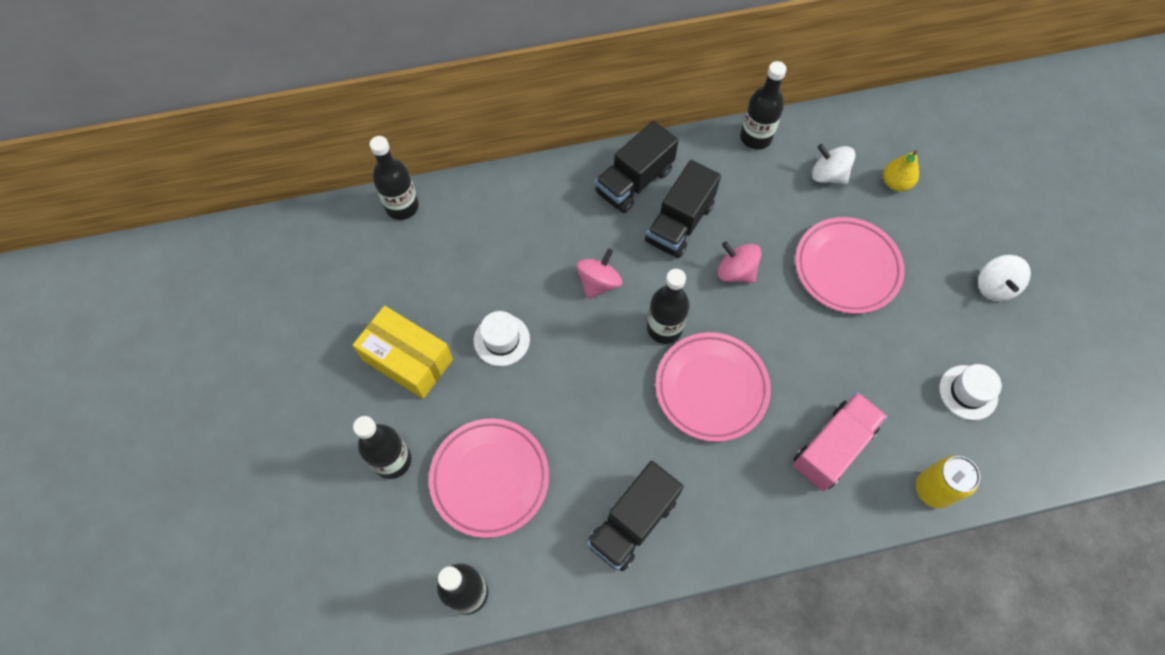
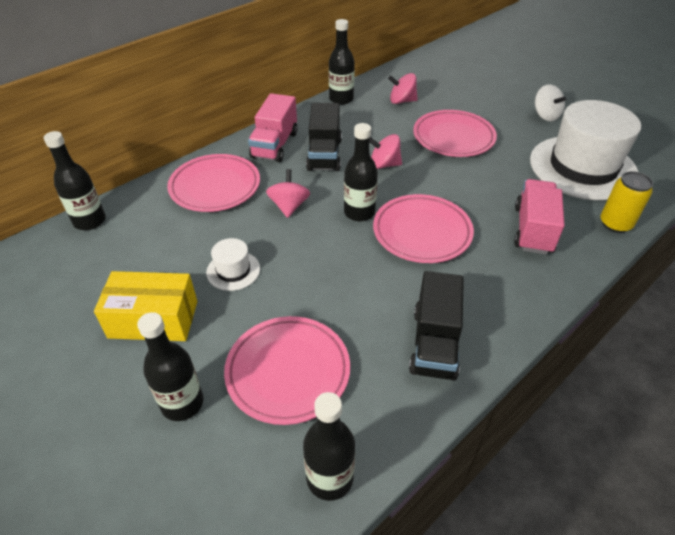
camera: 30 degrees left, 20 degrees down
black truck [595,121,678,213] -> pink truck [248,93,297,162]
white spinning top [812,144,855,184] -> pink spinning top [388,73,418,104]
yellow pear [883,150,919,191] -> none
white hat [939,364,1002,420] -> white hat [530,100,641,200], size x2.36
none -> pink plate [167,154,260,212]

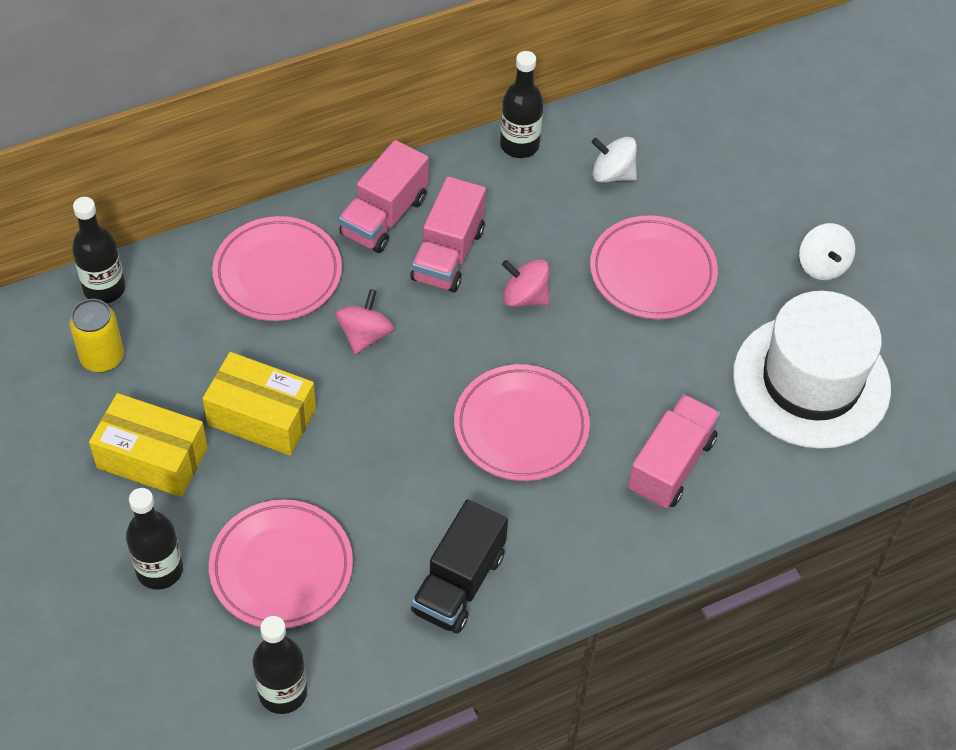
camera: 15 degrees right, 10 degrees up
white hat [206,238,260,291] -> yellow box [203,352,316,456]
black truck [306,103,342,171] -> pink truck [410,176,486,292]
black bottle [344,123,378,221] -> none
pink spinning top [388,73,418,104] -> white spinning top [592,137,637,183]
yellow can [600,171,653,233] -> yellow can moved to [69,299,124,372]

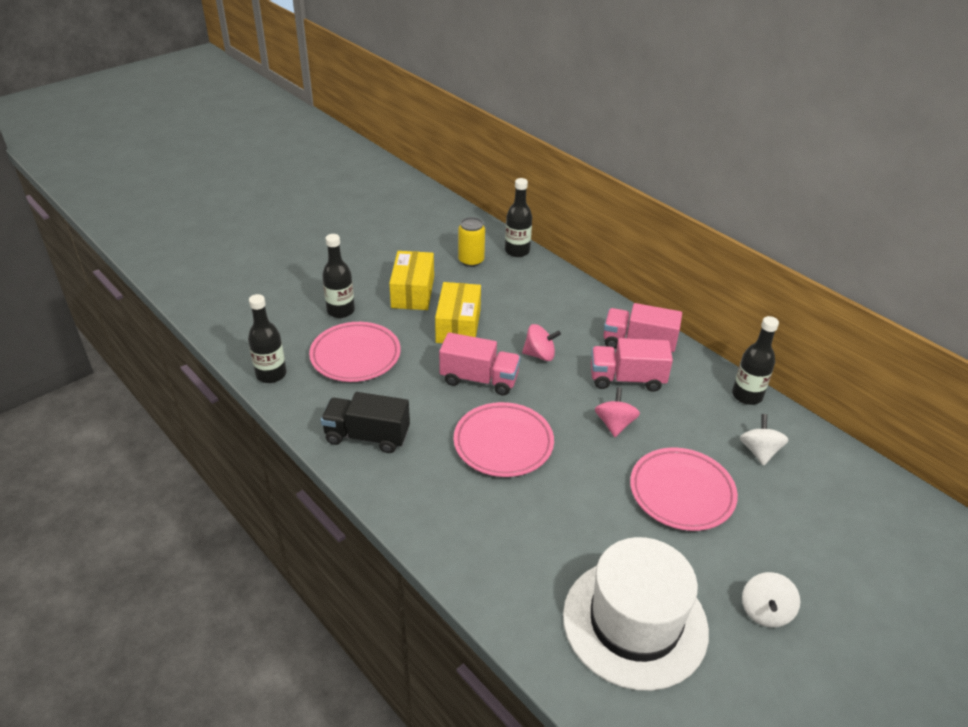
camera: 75 degrees right, 15 degrees down
pink plate [212,216,342,321] -> none
pink truck [628,394,721,509] -> pink truck moved to [439,332,521,395]
white spinning top [799,223,856,280] -> white spinning top turned 45 degrees counterclockwise [742,572,800,628]

